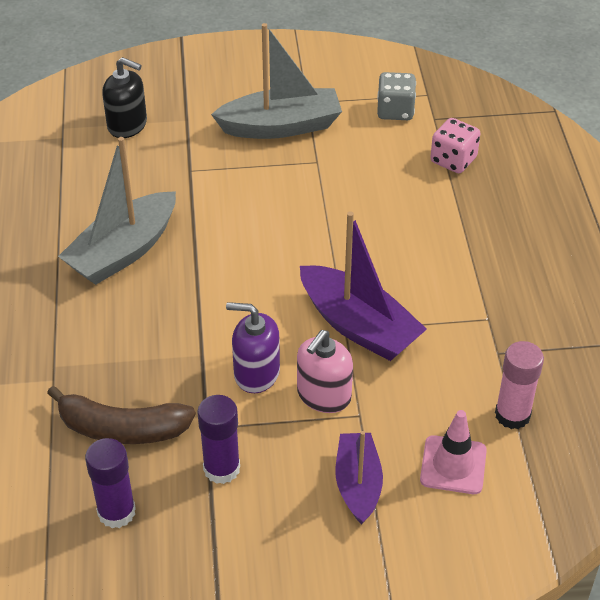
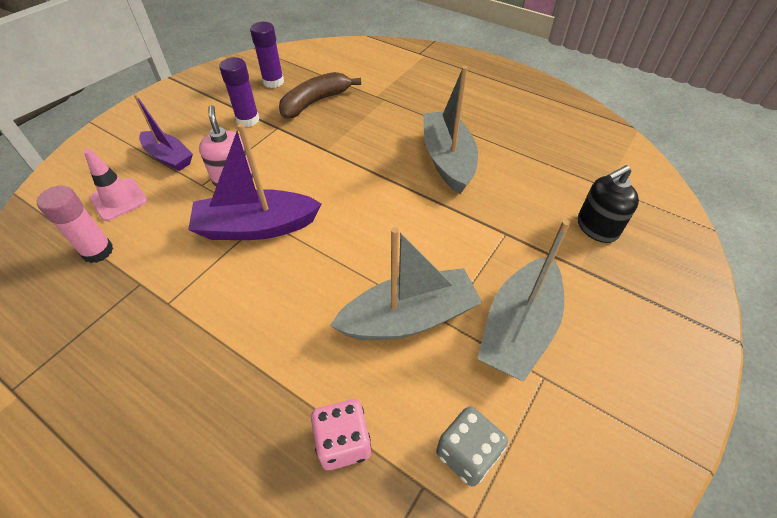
camera: 130 degrees right, 5 degrees up
purple soap dispenser [226,302,280,393] -> none
none -> grey boat [330,227,482,340]

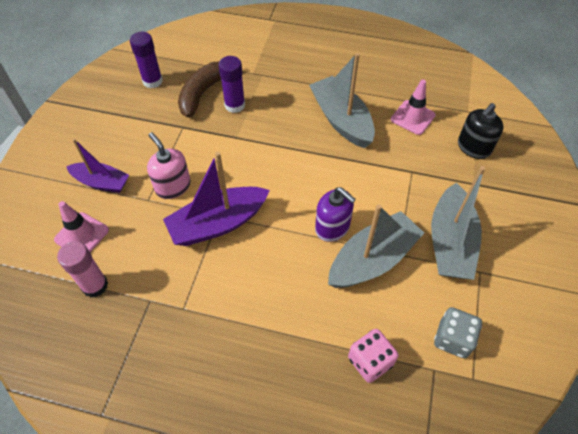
camera: 20 degrees left, 5 degrees up
purple glue stick [219,57,260,127] -> purple glue stick moved to [219,56,245,113]
none -> purple soap dispenser [315,187,356,242]
none -> pink traffic cone [391,80,436,135]

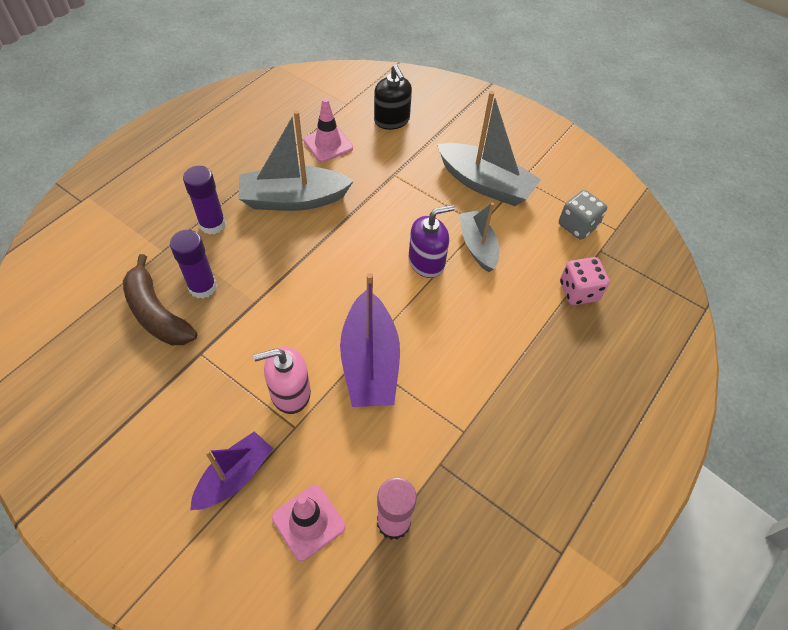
camera: 70 degrees left, 0 degrees up
purple glue stick [130,32,163,88] -> purple glue stick moved to [183,166,226,235]
grey boat [328,204,424,288] -> grey boat [459,202,499,272], size x0.64

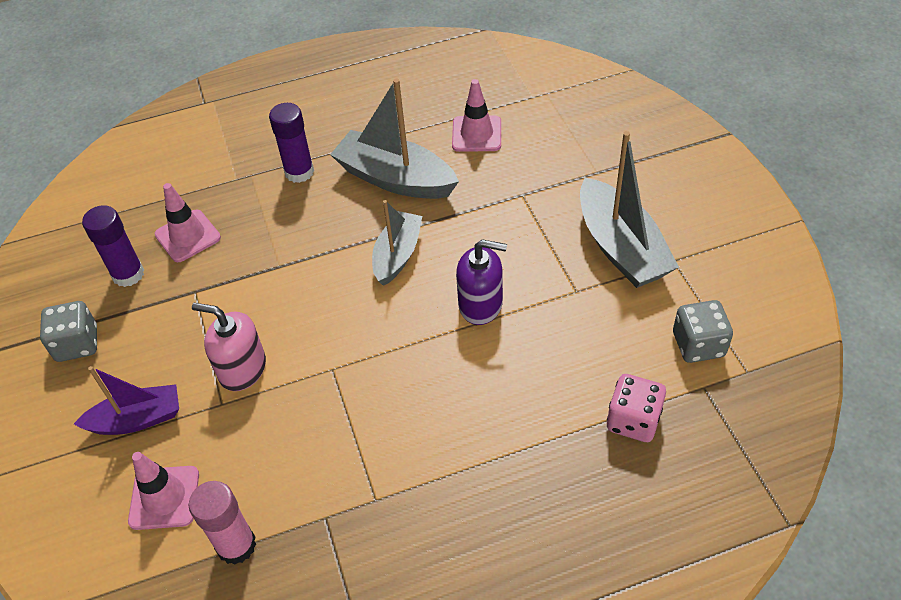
camera: 40 degrees right, 5 degrees down
brown banana [123,254,197,345] -> pink traffic cone [155,183,221,262]
purple glue stick [170,230,217,299] -> purple glue stick moved to [82,205,144,287]
purple boat [340,273,400,407] -> none
black soap dispenser [374,64,412,130] -> none
grey boat [459,202,499,272] -> grey boat moved to [372,200,422,286]
none -> grey dice [40,301,97,362]

